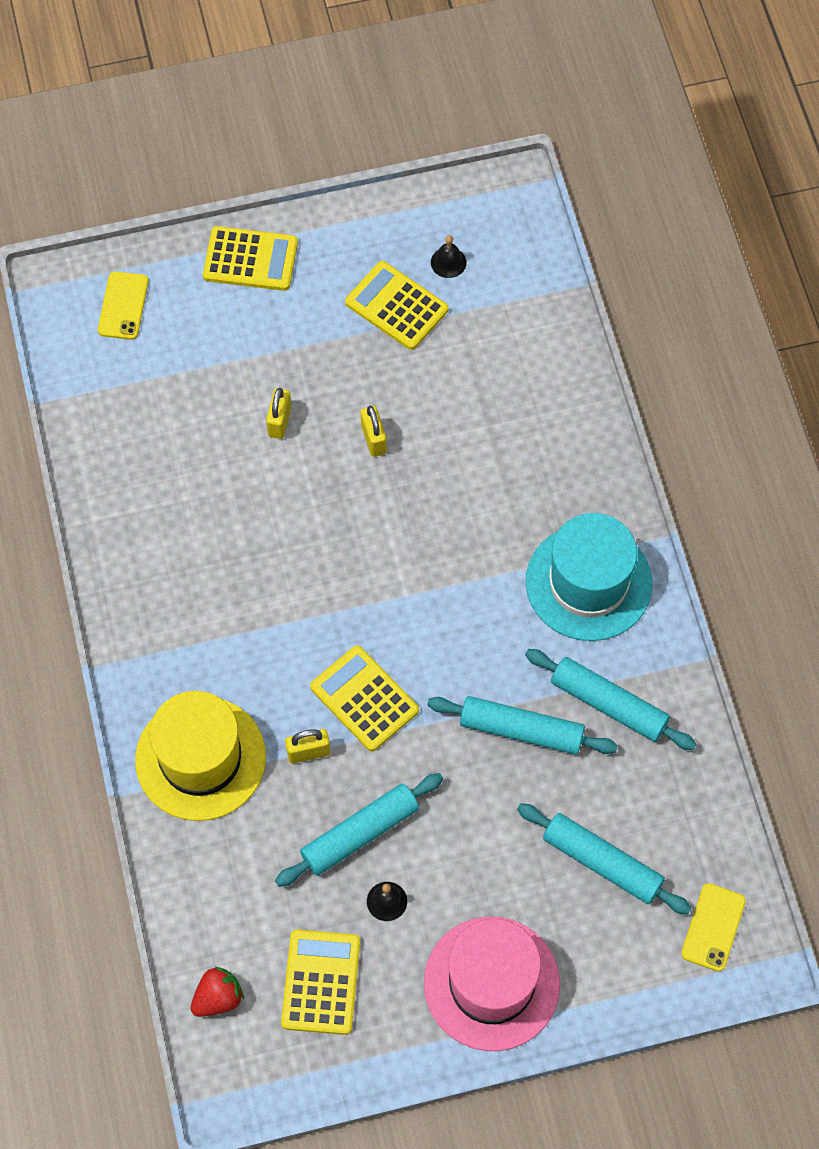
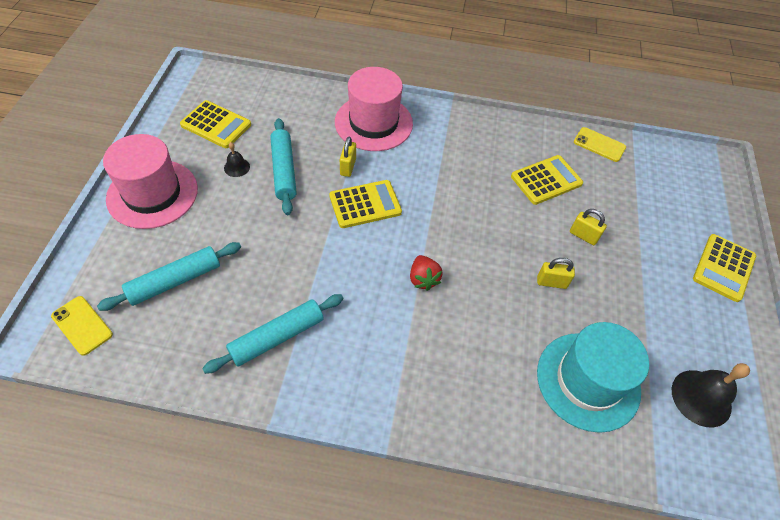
camera: 110 degrees right, 10 degrees down
yellow phone [98,272,149,340] -> yellow phone moved to [574,127,626,162]
yellow hat [135,691,266,821] -> pink hat [335,67,413,151]
red strawberry [191,966,244,1017] -> red strawberry moved to [410,255,442,291]
yellow calculator [345,261,449,350] -> yellow calculator moved to [511,155,583,205]
turquoise rolling pin [427,696,618,755] -> none
black bell [431,235,467,278] -> black bell [672,363,750,427], size x1.88
turquoise hat [526,513,652,641] -> turquoise hat moved to [537,322,649,433]

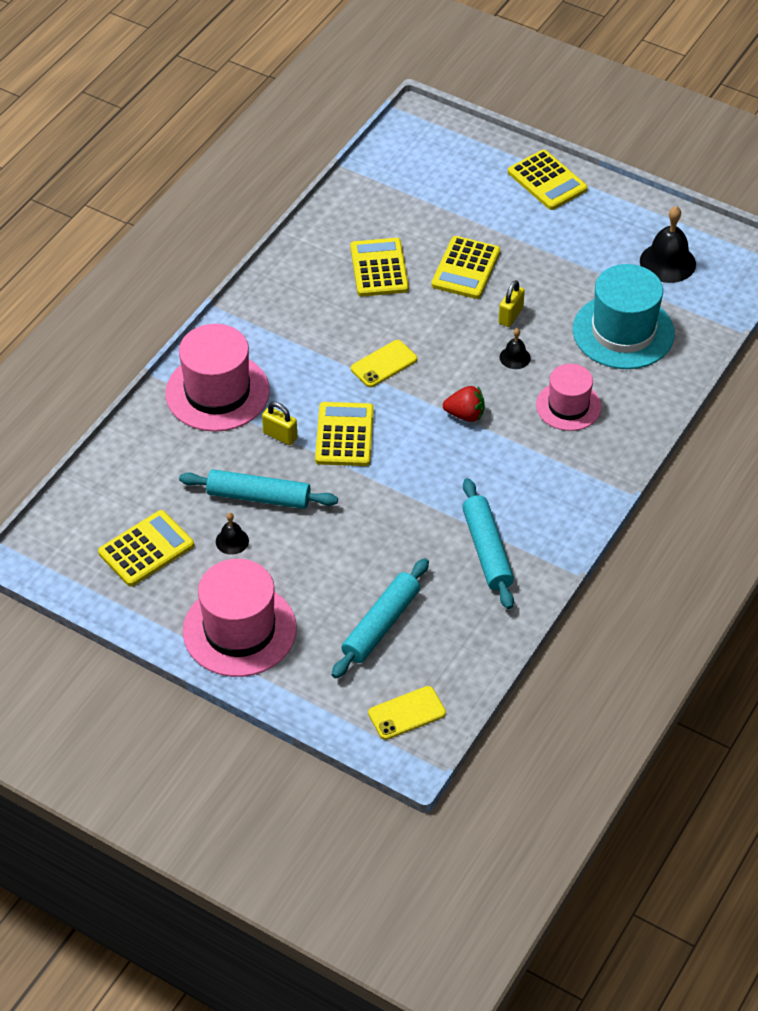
camera: 65 degrees left, 5 degrees down
turquoise rolling pin [97,242,241,311] -> turquoise rolling pin turned 45 degrees clockwise [332,558,429,679]
yellow padlock [570,209,607,245] -> yellow calculator [431,236,500,299]
yellow phone [574,127,626,162] -> yellow phone moved to [351,340,417,387]
none -> black bell [500,328,531,369]
none -> pink hat [536,364,601,431]

